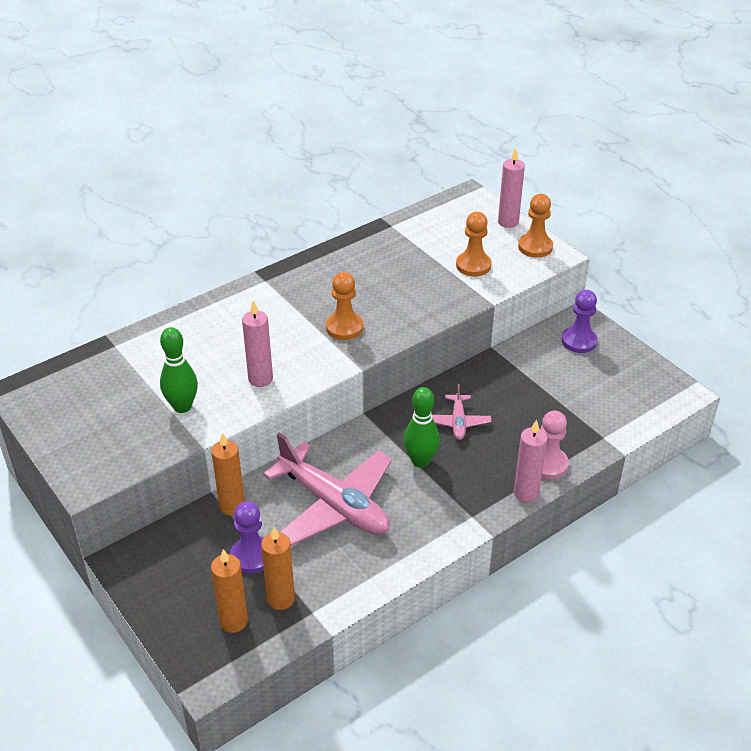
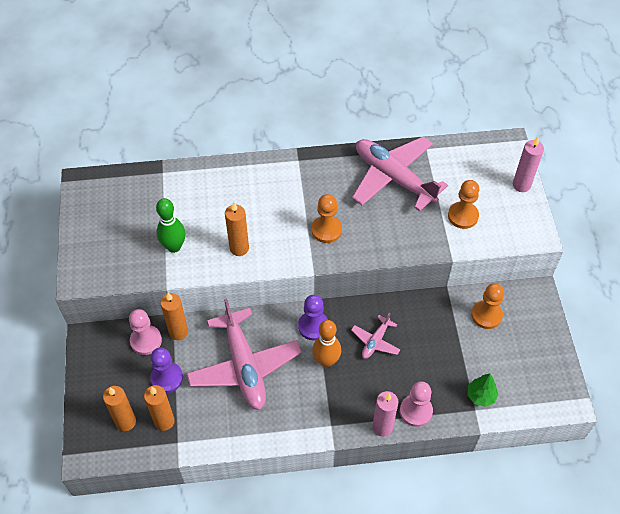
camera: 30 degrees right, 15 degrees up
pink candle [242,301,273,387] -> orange candle [225,202,249,256]
green bowling pin [404,387,440,468] -> orange bowling pin [312,320,341,367]
orange pawn [518,194,553,258] -> orange pawn moved to [471,283,504,329]
purple pawn [562,290,598,353] -> purple pawn moved to [298,295,328,340]
none -> pink pawn [129,309,162,355]
none -> pink plane [352,137,448,212]
none -> green tree [468,374,498,407]

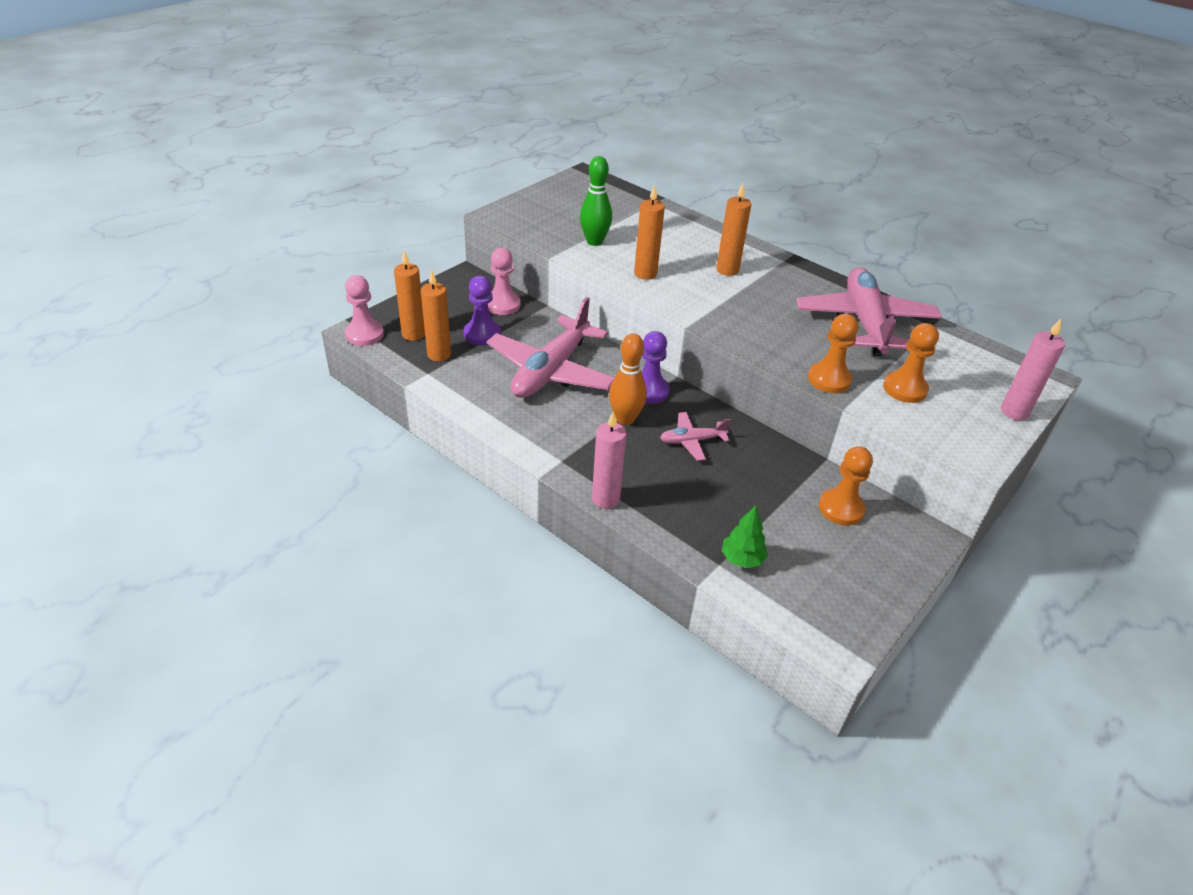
camera: 45 degrees right, 15 degrees down
orange candle [160,293,188,340] -> orange candle moved to [716,183,751,276]
orange pawn [311,194,342,243] -> orange pawn moved to [808,314,859,393]
pink pawn [400,381,433,427] -> pink pawn moved to [345,275,384,346]

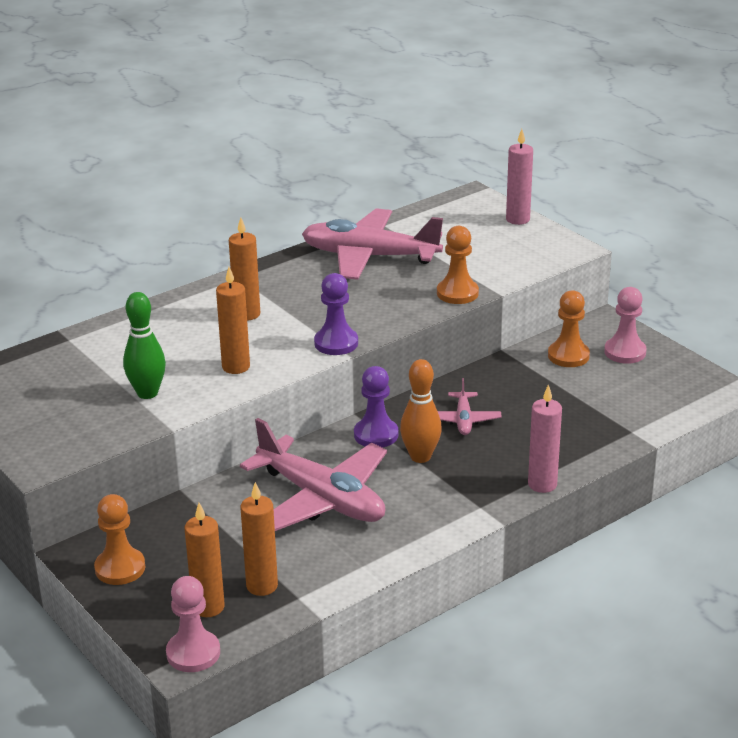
camera: 75 degrees left, 10 degrees down
purple pawn [464,276,501,345] -> purple pawn moved to [314,273,358,355]
pink pawn [488,248,521,315] -> pink pawn moved to [604,287,646,364]
green tree [722,505,768,568] -> none
orange pawn [883,323,939,403] -> orange pawn moved to [94,494,145,585]

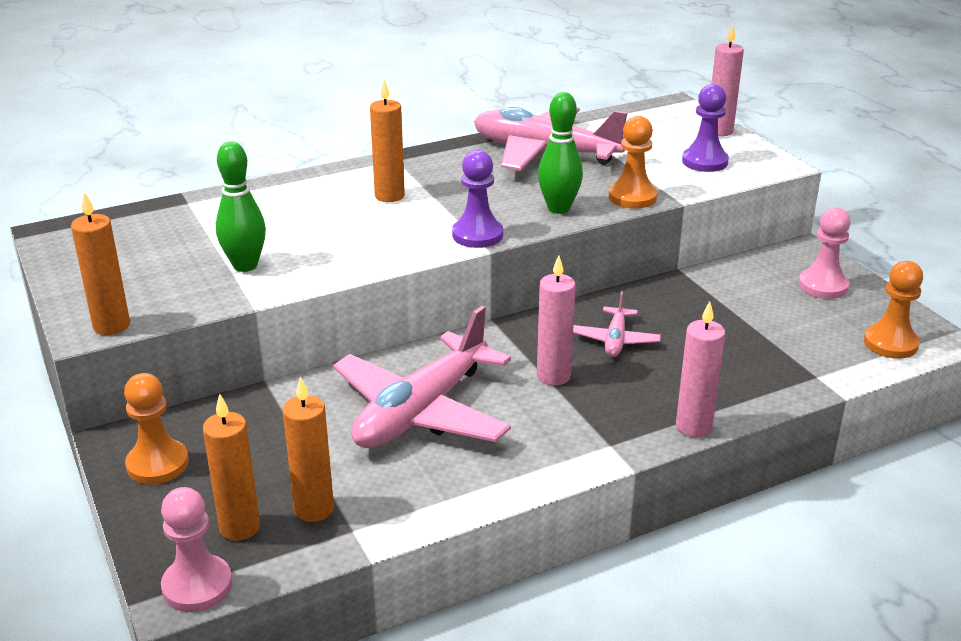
camera: 10 degrees right, 0 degrees up
orange candle [216,267,250,374] -> orange candle moved to [71,192,130,335]
pink plane [240,418,387,531] -> pink plane turned 75 degrees clockwise [333,306,511,448]
purple pawn [354,366,398,448] -> purple pawn moved to [682,84,729,172]
orange bowling pin [400,359,442,463] -> pink candle [537,255,576,386]
orange pawn [548,290,590,367] -> orange pawn moved to [864,261,923,359]
none -> green bowling pin [538,92,583,214]

